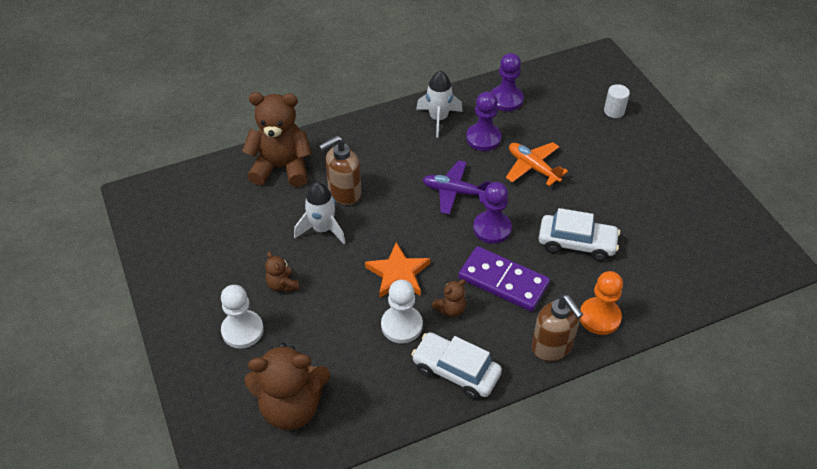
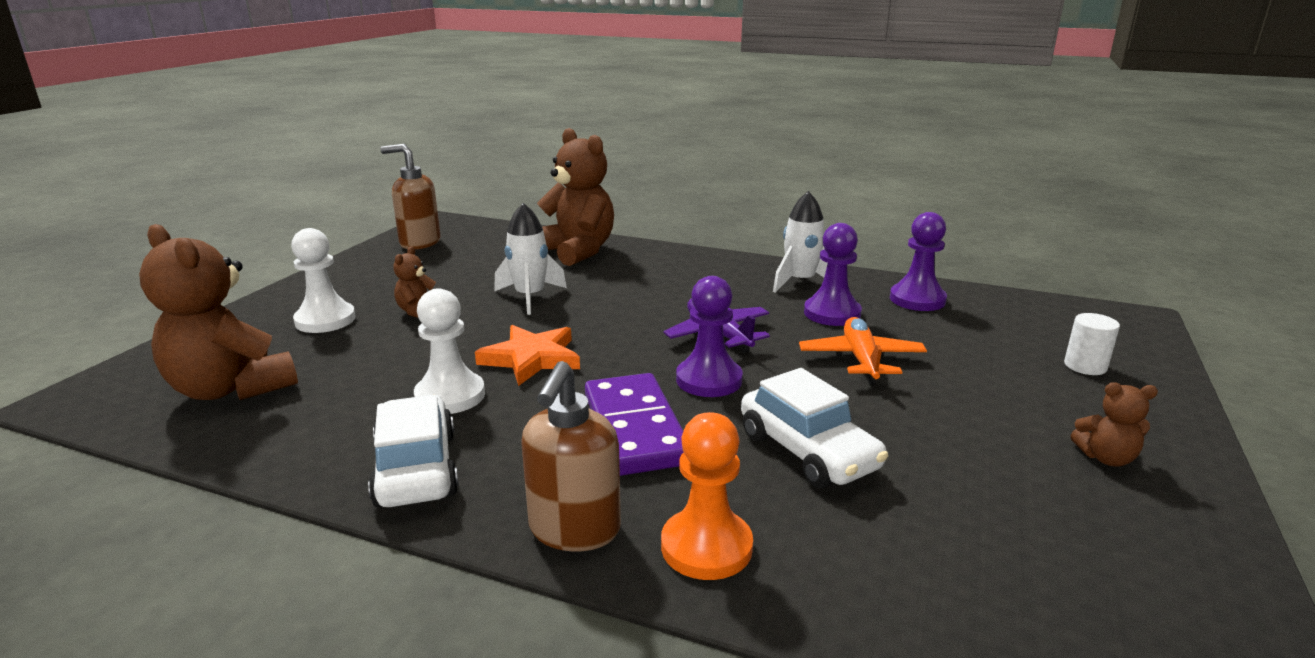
camera: 45 degrees right, 25 degrees down
brown soap dispenser [319,135,362,205] -> brown soap dispenser moved to [380,144,441,250]
brown teddy bear [432,279,466,317] -> brown teddy bear moved to [1071,382,1158,466]

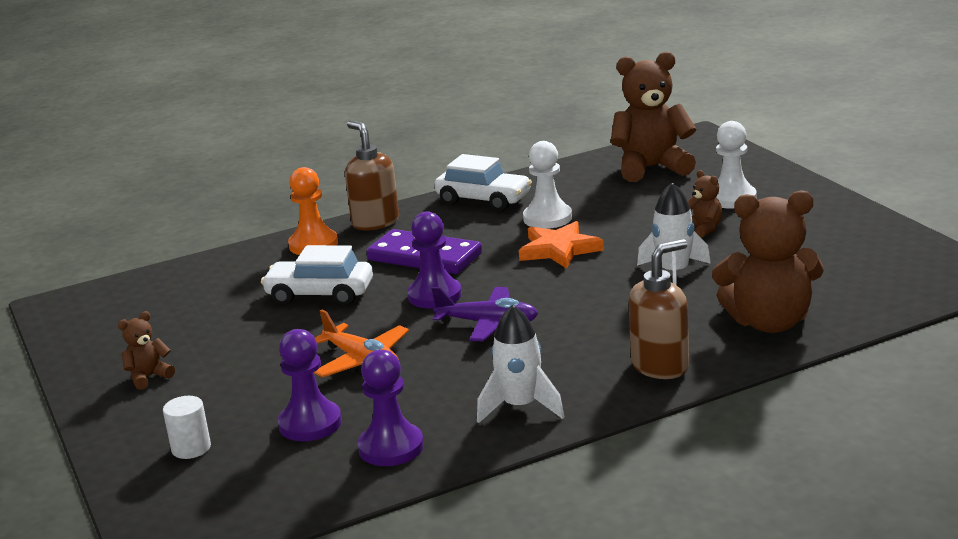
camera: 135 degrees right, 0 degrees up
brown soap dispenser [380,144,441,250] -> brown soap dispenser moved to [628,239,689,379]
purple pawn [804,223,862,326] -> purple pawn moved to [278,329,342,441]

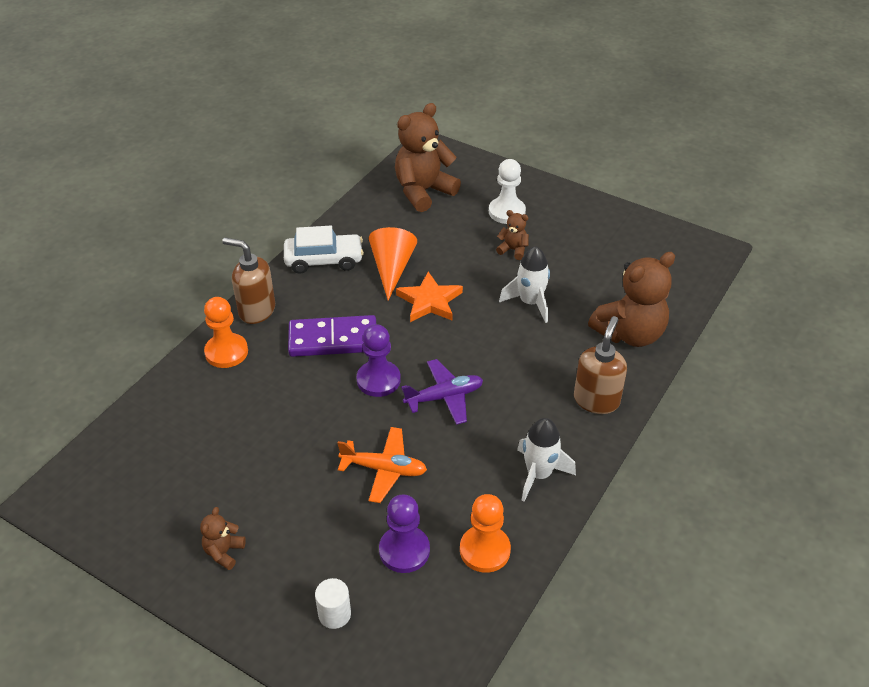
camera: 35 degrees left, 20 degrees up
white car [261,245,373,305] -> none
purple pawn [358,350,424,466] -> orange pawn [460,494,511,573]
white pawn [523,141,572,229] -> orange cone [369,227,417,300]

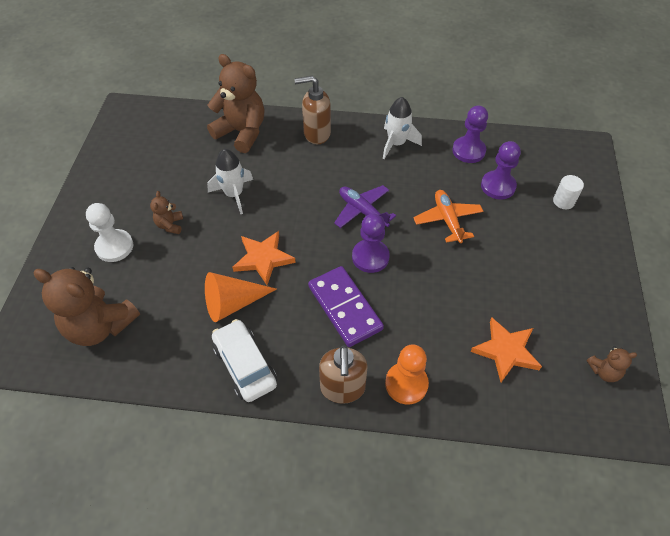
camera: 115 degrees left, 10 degrees up
brown teddy bear [200,507,246,570] -> brown teddy bear moved to [587,346,637,382]
orange pawn [460,494,511,573] -> purple pawn [452,106,488,163]
none -> orange star [470,318,542,382]

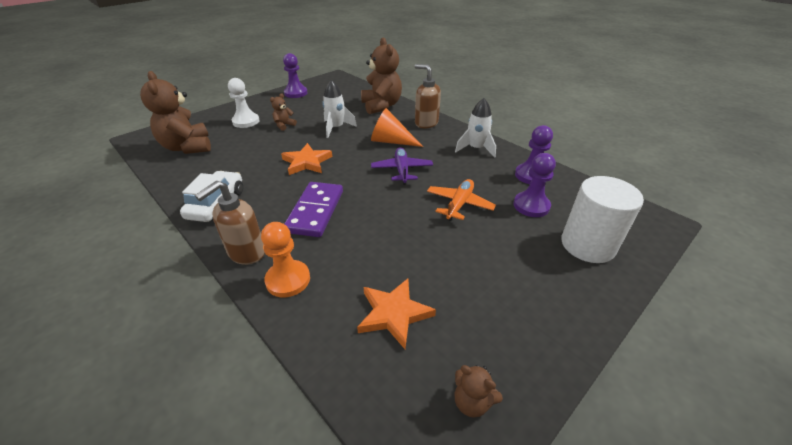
camera: 40 degrees right, 15 degrees down
orange cone [205,272,277,322] -> orange cone moved to [371,108,423,147]
purple pawn [352,214,390,273] -> purple pawn moved to [283,53,308,98]
white cylinder [553,175,584,209] -> white cylinder [561,176,644,263], size x2.13

